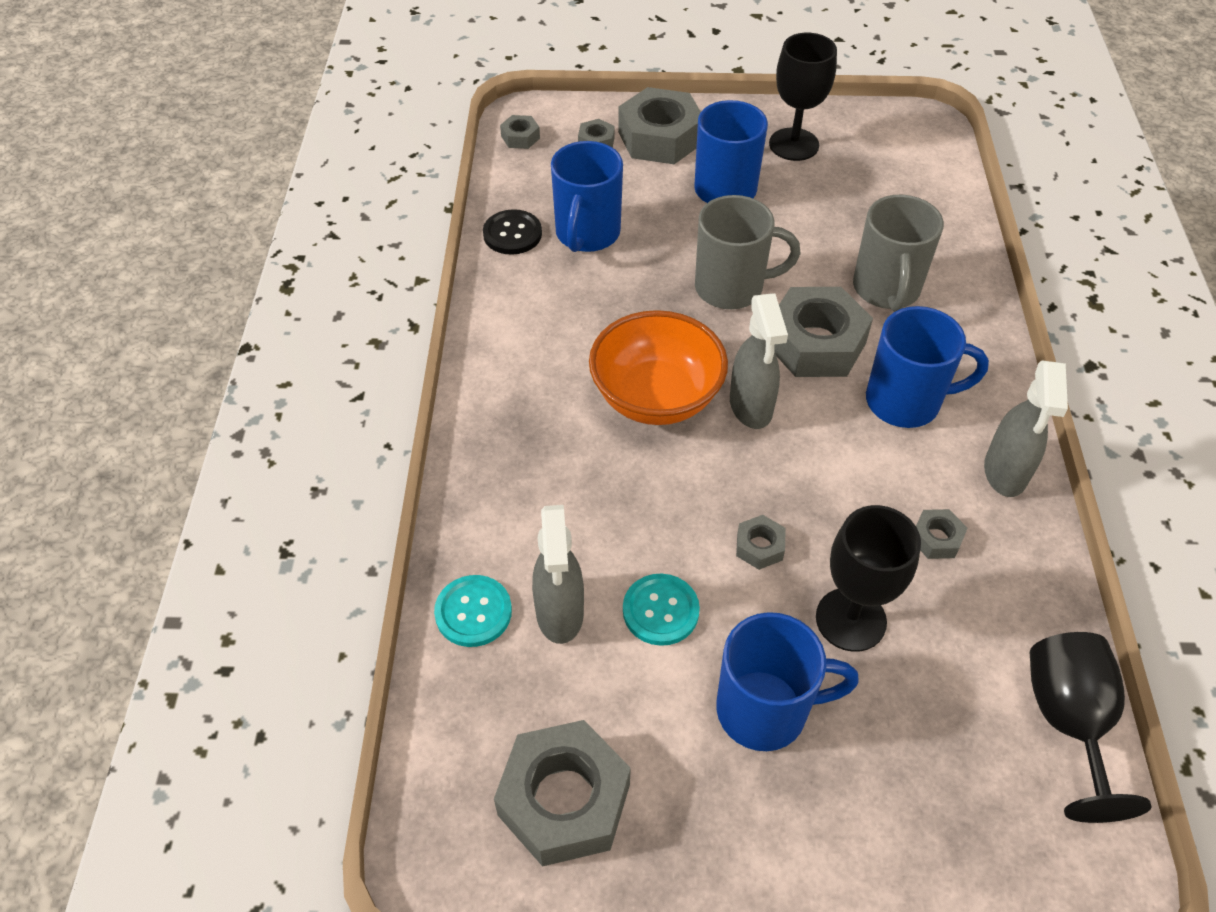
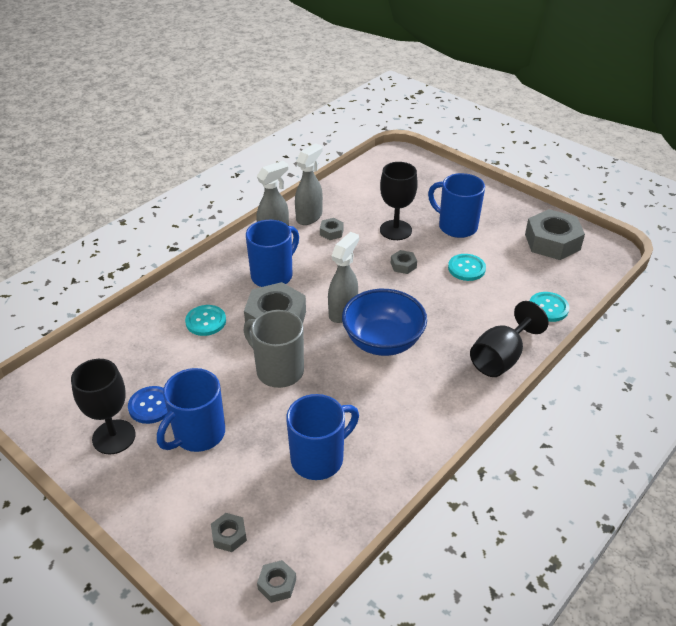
camera: 140 degrees left, 10 degrees down
black button [483,209,542,255] -> none
grey spray bottle [532,505,584,644] -> grey spray bottle moved to [295,143,323,225]
orange bowl [589,310,728,425] -> blue bowl [342,289,427,356]
grey nut [618,87,701,164] -> none
grey mug [853,195,944,312] -> turquoise button [185,305,226,336]
blue mug [866,306,989,428] -> blue mug turned 90 degrees clockwise [246,220,299,287]
black goblet [1030,632,1152,823] -> black goblet moved to [470,301,549,377]
none -> blue button [128,386,168,424]

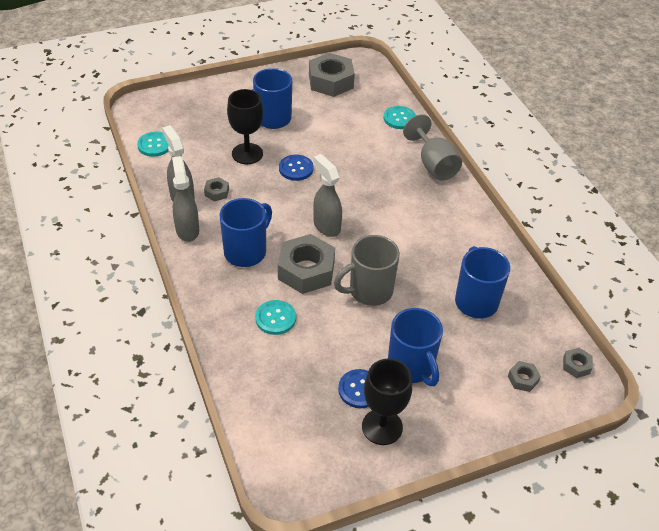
camera: 65 degrees left, 5 degrees up
blue mug [246,220,299,287] -> blue mug turned 60 degrees clockwise [219,198,272,267]
blue bowl [342,289,427,356] -> none
grey nut [391,250,417,274] -> blue button [279,155,314,181]
turquoise button [448,254,486,281] -> turquoise button moved to [137,131,169,157]
black goblet [470,301,549,377] -> grey goblet [403,114,462,181]

